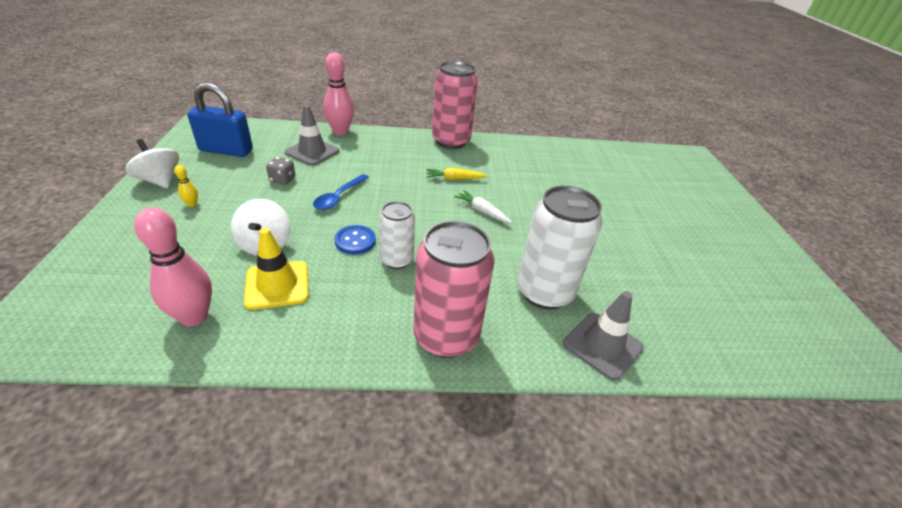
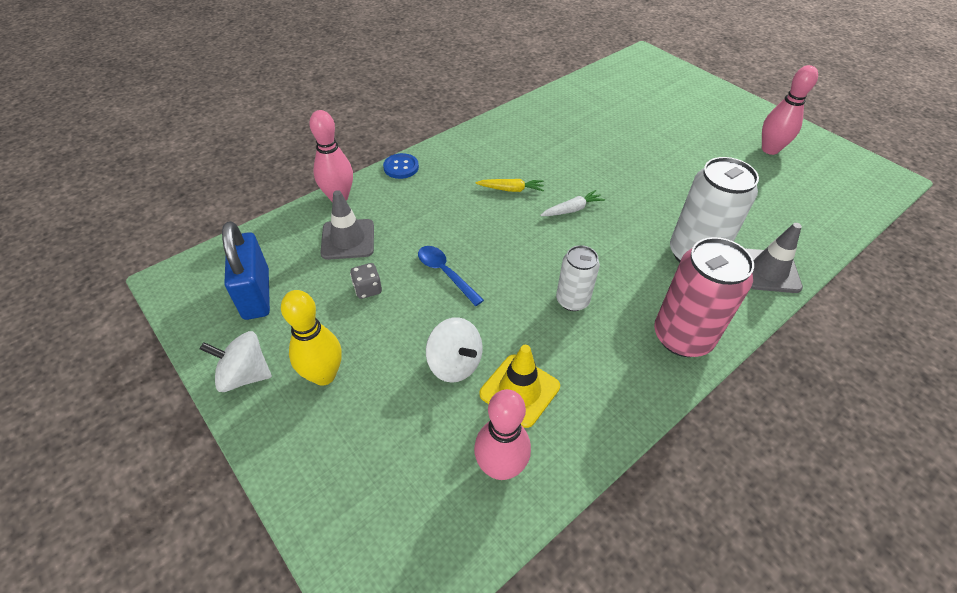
camera: 35 degrees left, 10 degrees up
yellow bowling pin [174,165,198,207] -> yellow bowling pin [281,290,342,386], size x2.27
blue padlock [187,83,253,157] -> blue padlock turned 75 degrees counterclockwise [222,221,270,320]
blue spoon [313,174,369,210] -> blue spoon turned 150 degrees clockwise [418,246,484,306]
blue button [335,225,376,254] -> blue button moved to [383,153,419,179]
yellow carrot [426,168,488,180] -> yellow carrot turned 135 degrees counterclockwise [475,179,544,192]
pink can [432,61,478,149] -> none
white carrot [454,190,512,223] -> white carrot turned 150 degrees clockwise [540,190,605,216]
none -> pink bowling pin [762,65,818,155]

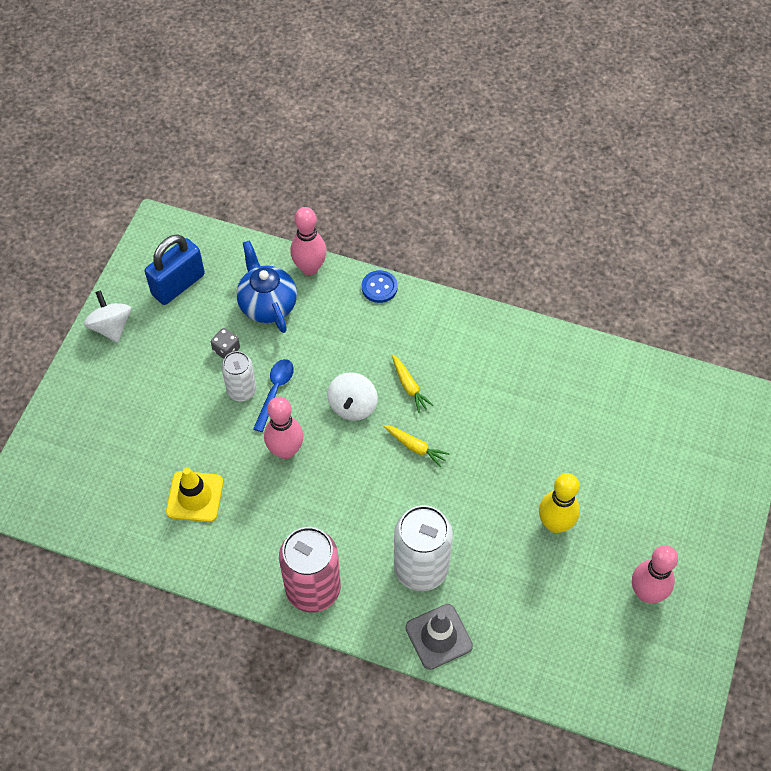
camera: 60 degrees right, 10 degrees up
yellow bowling pin [281,290,342,386] -> yellow bowling pin moved to [539,473,580,533]
grey traffic cone [320,190,374,260] -> blue teapot [236,240,297,333]
white spinning top [426,317,483,383] -> white spinning top moved to [327,372,378,421]
pink bowling pin [474,389,531,480] -> pink bowling pin moved to [264,397,303,459]
white carrot [540,190,605,216] -> yellow carrot [383,425,450,467]
white can [556,245,600,311] -> white can moved to [221,351,257,402]

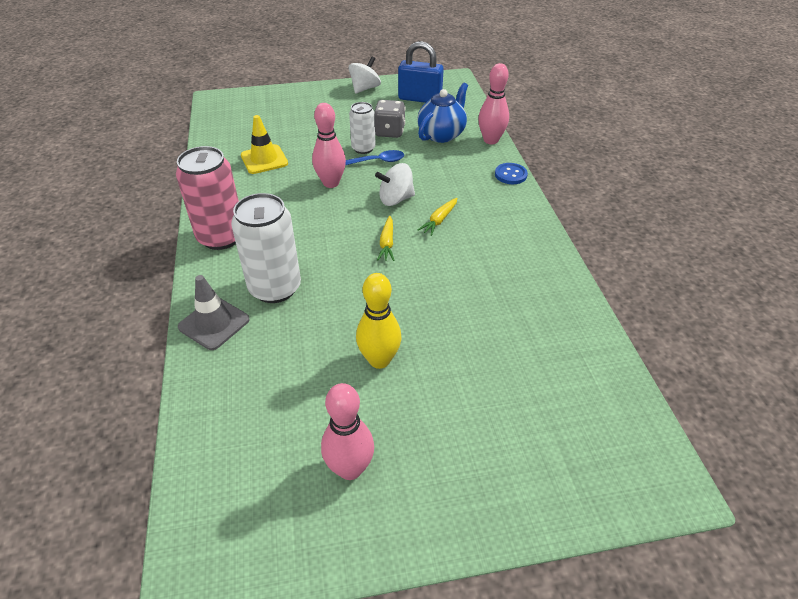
camera: 60 degrees right, 15 degrees down
grey dice [211,328,240,359] -> grey dice [374,100,405,138], size x1.63

